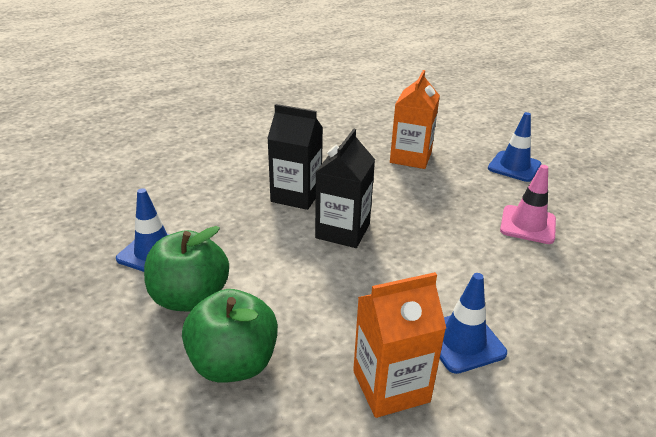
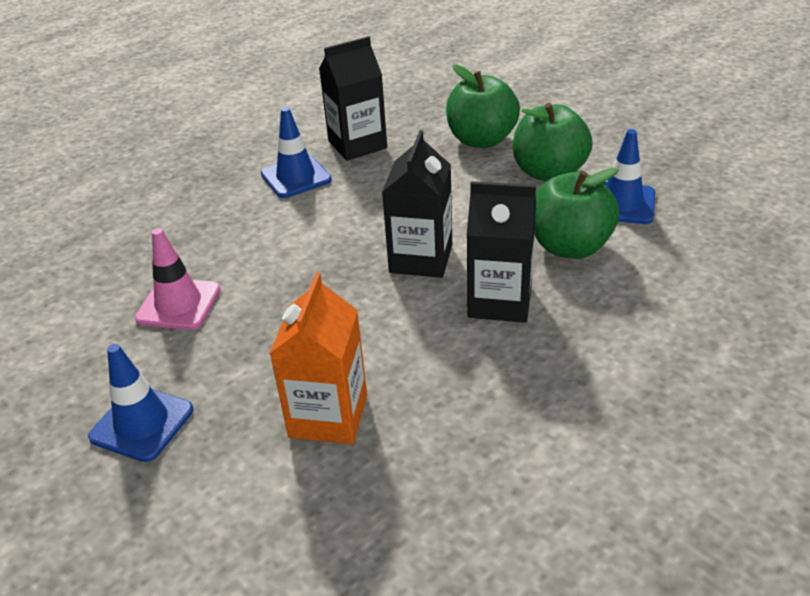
camera: 175 degrees right, 5 degrees up
orange carton [353,272,446,418] -> black carton [319,36,387,161]
none -> green apple [535,168,619,259]

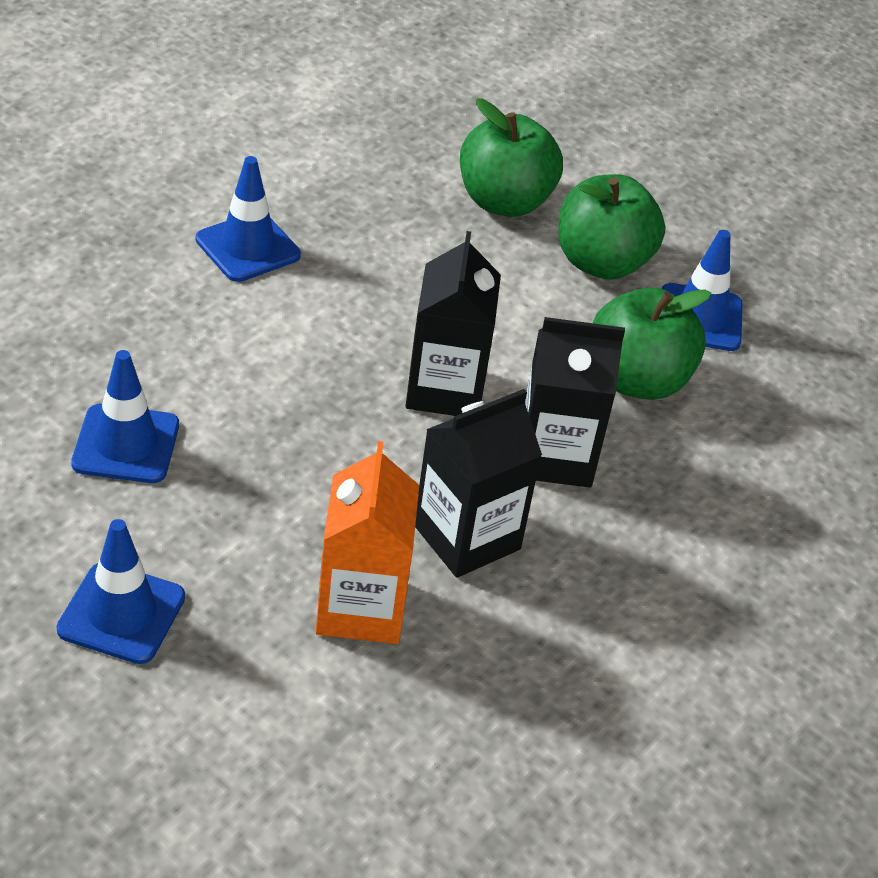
camera: 15 degrees left, 5 degrees up
pink traffic cone [135,228,220,330] -> blue traffic cone [71,350,179,483]
black carton [319,36,387,161] -> black carton moved to [415,389,542,578]

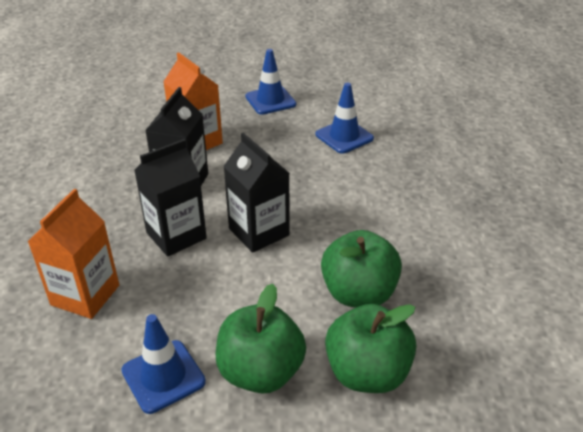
camera: 145 degrees right, 5 degrees down
blue traffic cone [196,156,301,282] -> none
green apple [593,287,711,400] -> green apple moved to [321,230,402,307]
none -> orange carton [27,189,119,319]

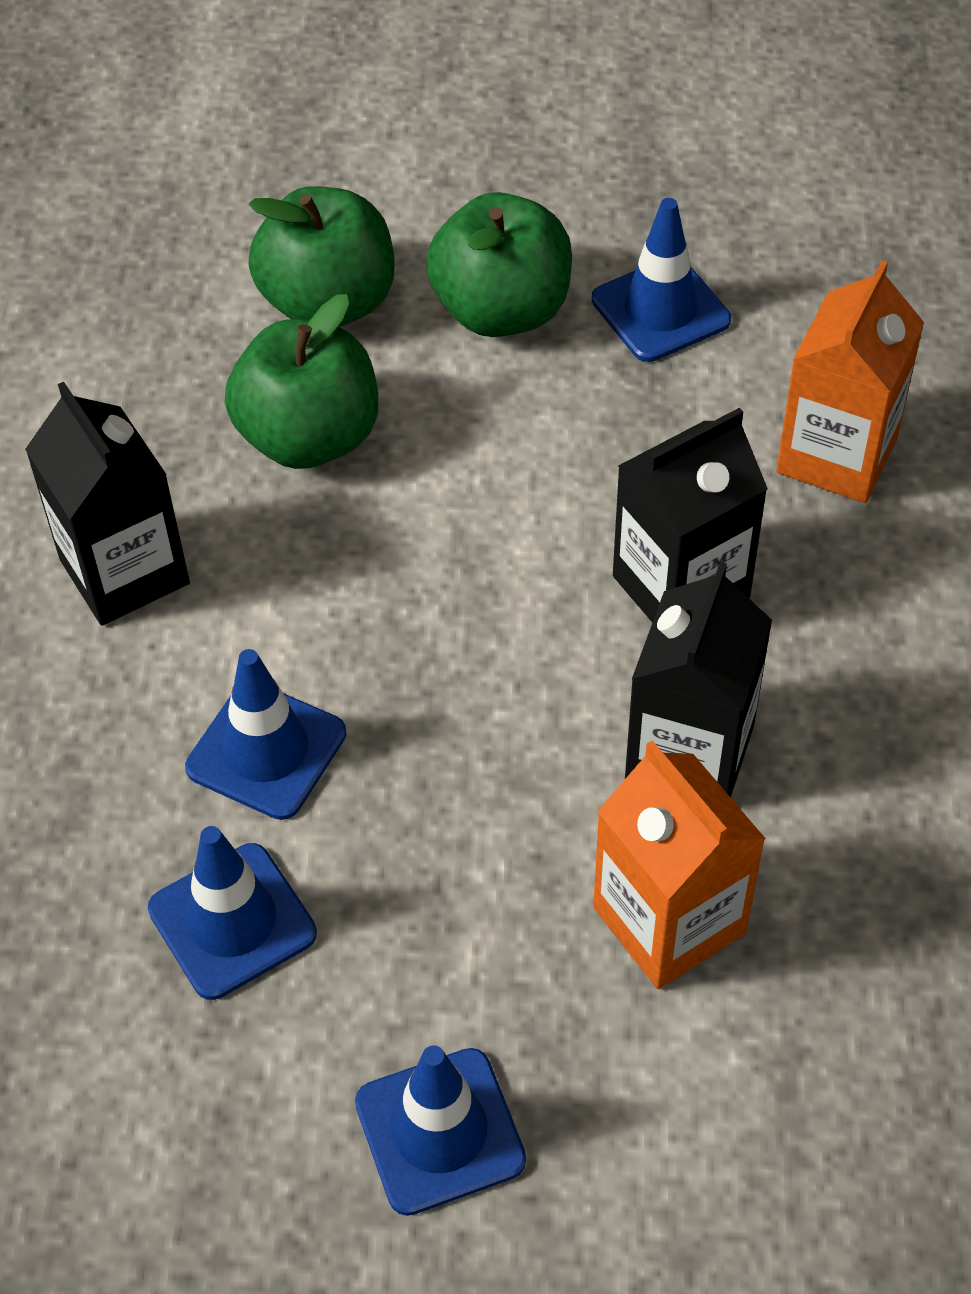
camera: 175 degrees left, 15 degrees up
black carton [223,133,290,253] -> black carton moved to [25,382,190,626]
none -> blue traffic cone [185,649,346,820]

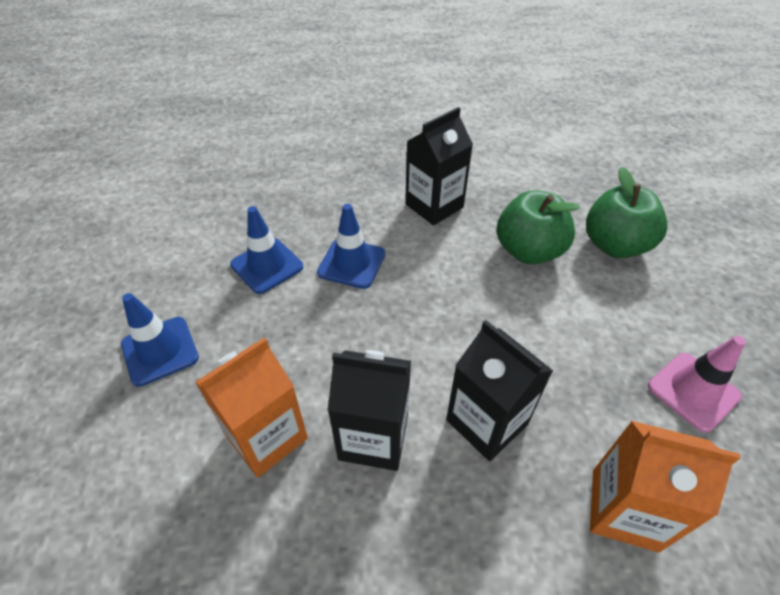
camera: 80 degrees right, 5 degrees down
green apple [426,192,572,337] -> none
blue traffic cone [592,198,731,362] -> pink traffic cone [648,336,746,432]

